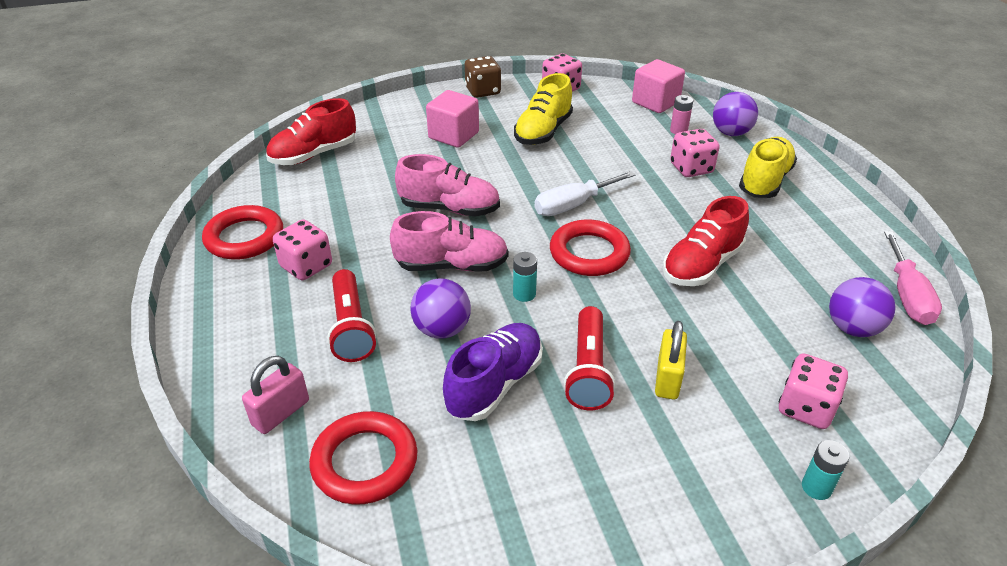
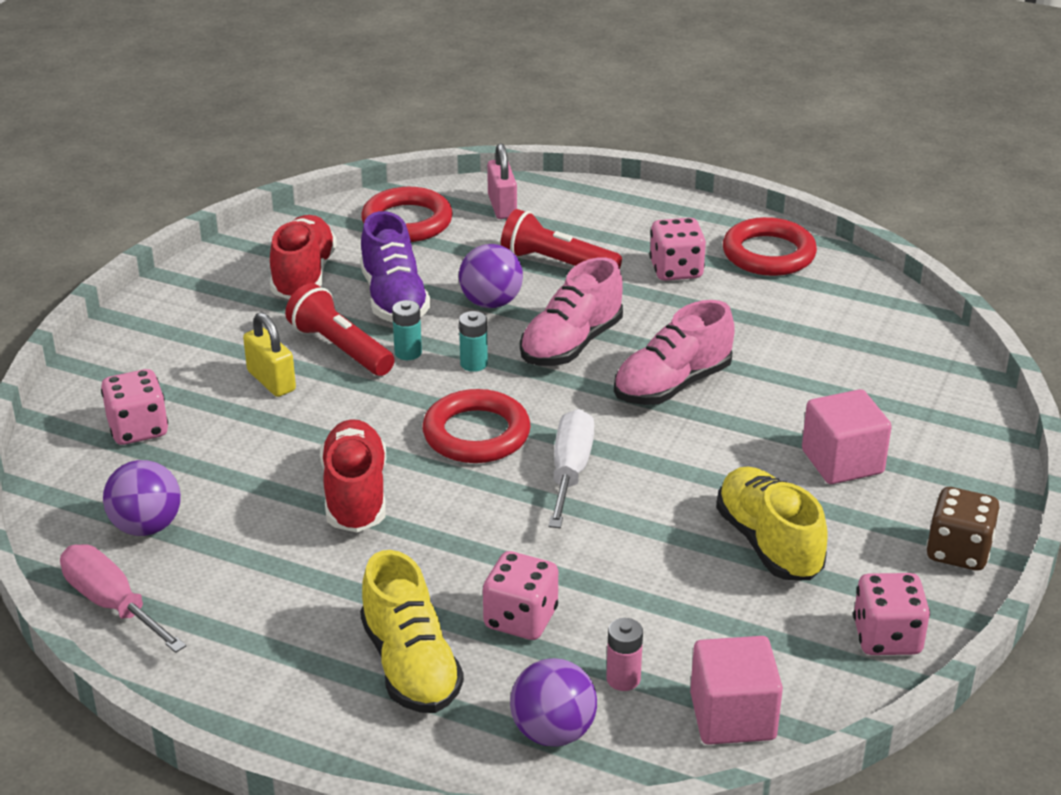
camera: 130 degrees right, 5 degrees down
red shoe [266,98,356,165] -> red shoe moved to [270,215,337,299]
turquoise battery [802,440,849,500] -> turquoise battery moved to [392,300,422,360]

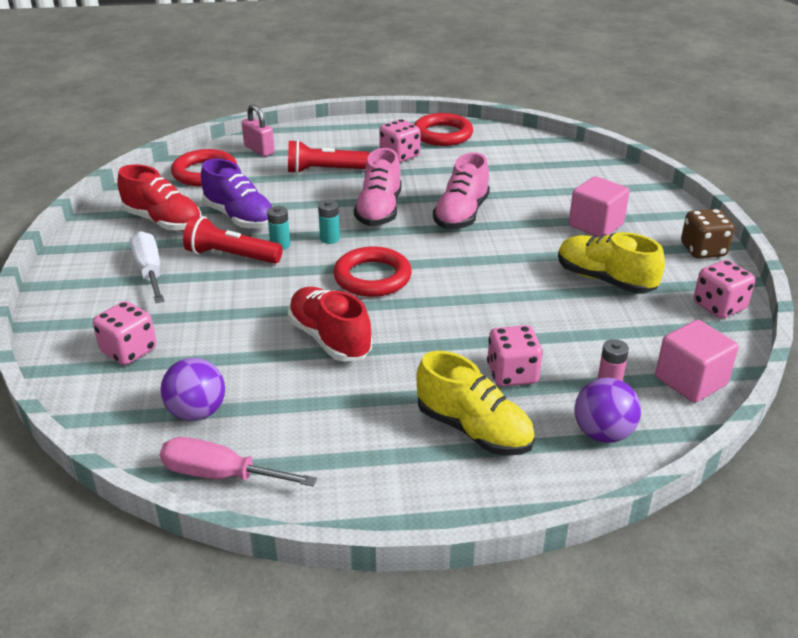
camera: 30 degrees left, 0 degrees up
yellow padlock [243,312,296,397] -> none
red shoe [270,215,337,299] -> red shoe turned 150 degrees clockwise [117,164,202,231]
purple ball [459,244,523,308] -> none
white screwdriver [548,409,594,528] -> white screwdriver moved to [130,231,164,303]

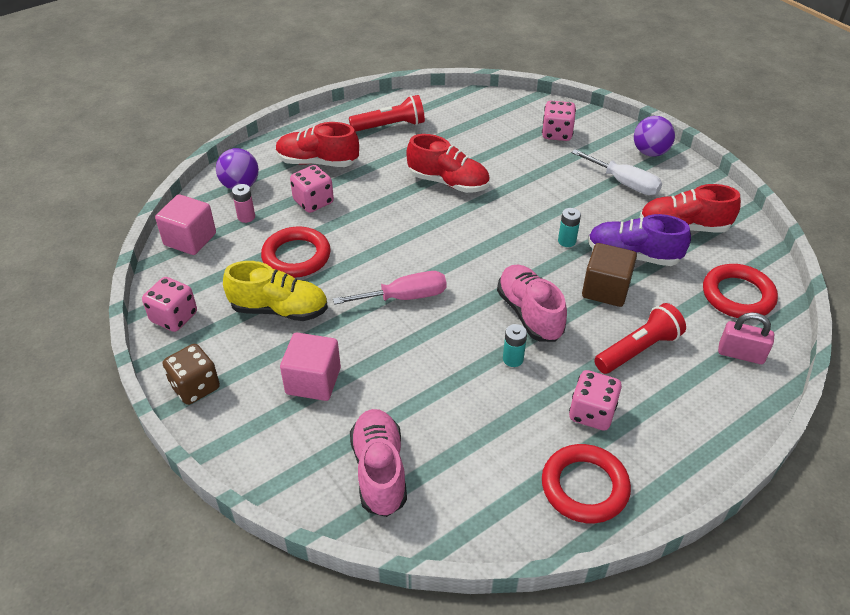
camera: 150 degrees right, 10 degrees up
purple ball [160,358,225,421] -> purple ball moved to [634,116,675,157]
pink screwdriver [160,437,317,487] -> pink screwdriver moved to [333,271,447,305]
red flashlight [183,216,283,264] -> red flashlight moved to [349,95,425,132]
turquoise battery [318,200,340,244] -> turquoise battery moved to [503,324,527,367]
red ring [333,246,412,297] -> red ring moved to [261,226,331,278]
yellow shoe [417,351,535,456] -> red shoe [276,122,359,167]
pink shoe [433,152,490,229] -> pink shoe moved to [350,409,407,517]
none -> brown cube [582,243,637,307]

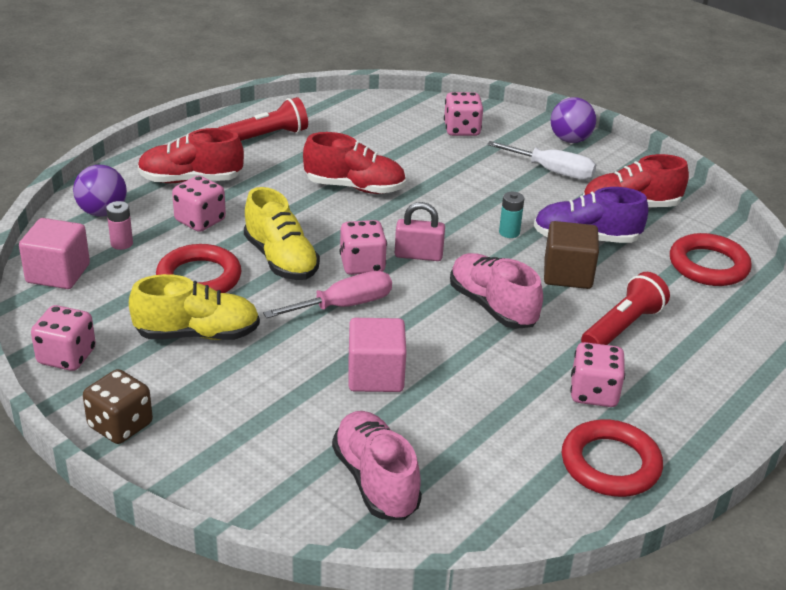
camera: 15 degrees left, 10 degrees down
pink cube [280,333,341,401] -> pink cube moved to [349,318,406,392]
turquoise battery [503,324,527,367] -> none
pink padlock [718,312,774,364] -> pink padlock moved to [395,202,445,261]
none -> yellow shoe [244,187,320,280]
none -> pink dice [340,220,387,275]

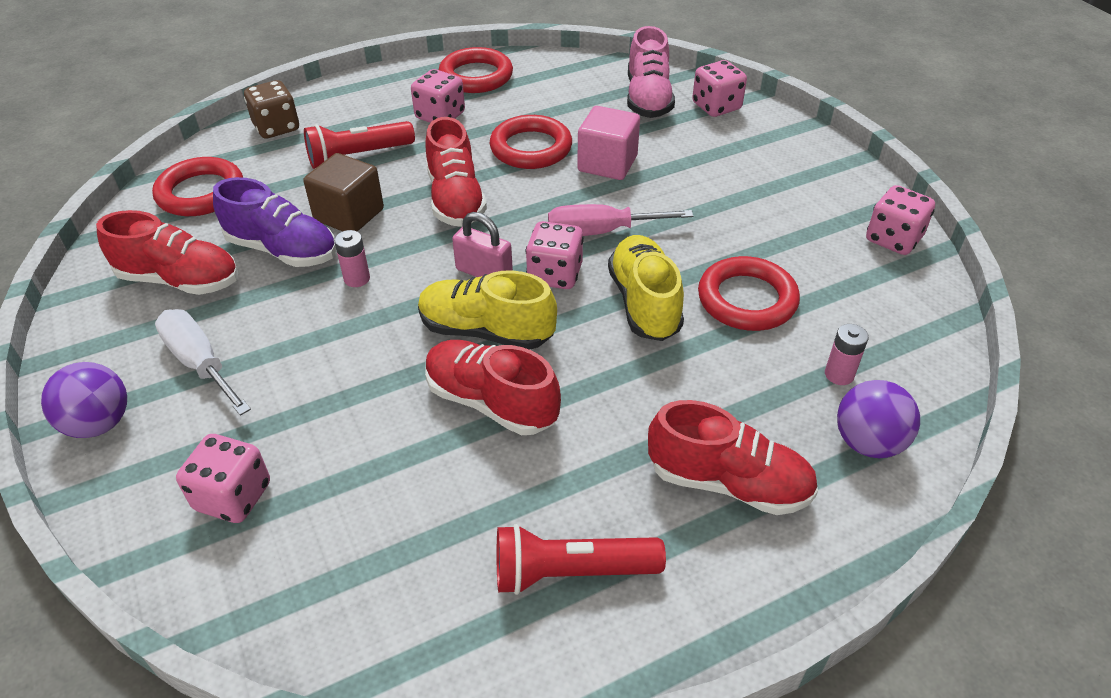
camera: 155 degrees left, 10 degrees up
pink cube [19,218,90,289] -> none
brown dice [83,369,153,444] -> brown dice moved to [244,80,299,138]
yellow shoe [129,274,260,340] -> yellow shoe moved to [418,270,557,350]
pink dice [172,175,226,232] -> pink dice moved to [692,60,747,117]
pink shoe [450,253,543,329] -> red shoe [425,117,487,227]
turquoise battery [499,192,524,238] -> pink battery [334,230,370,287]
none -> red ring [490,115,572,169]

